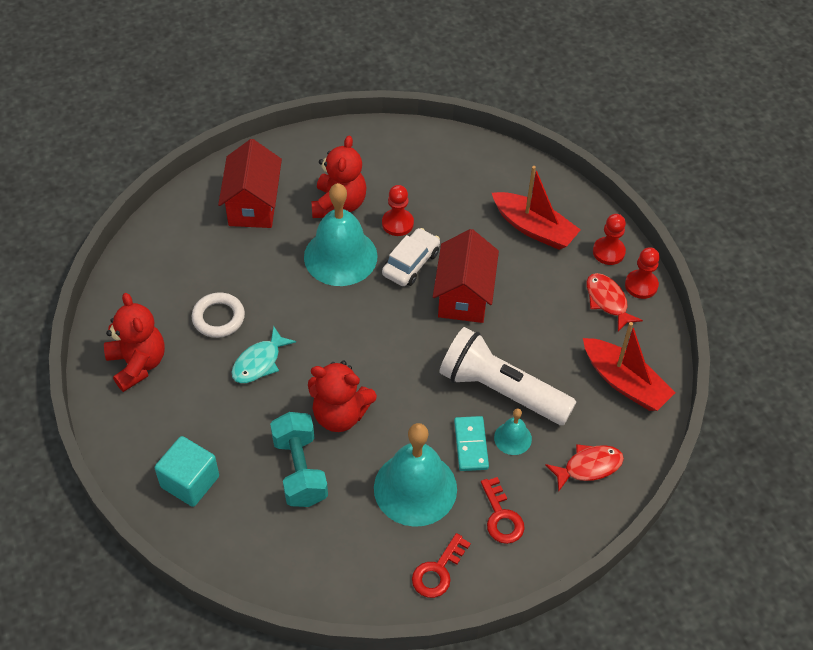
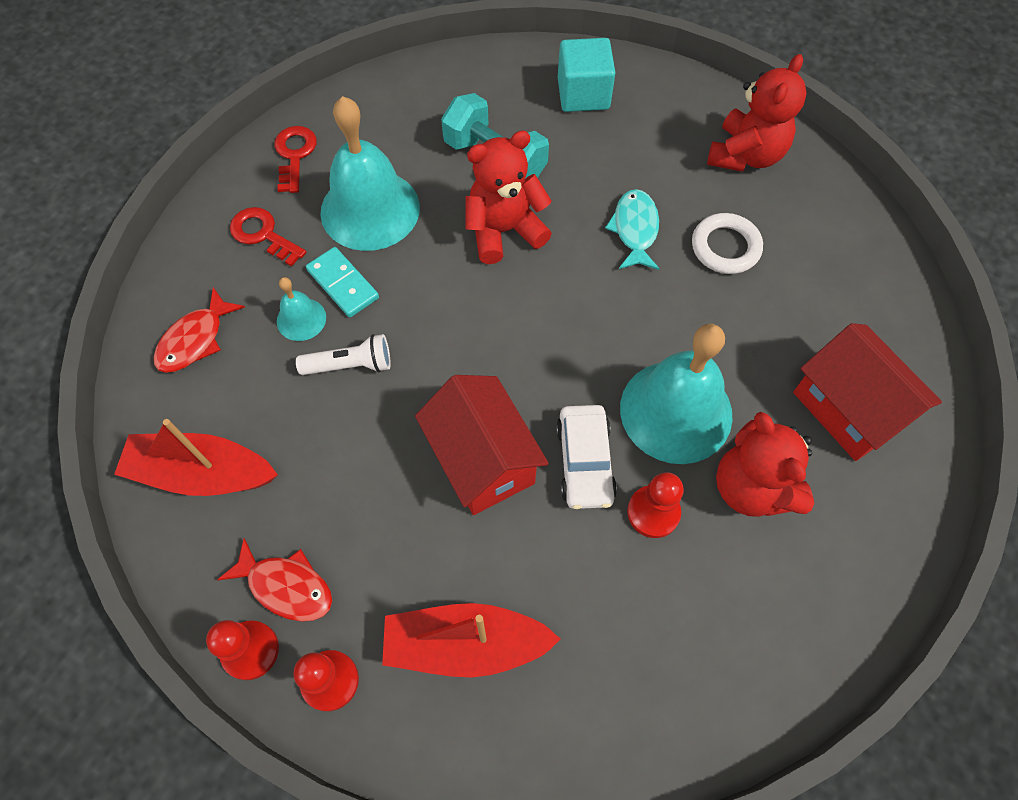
camera: 145 degrees right, 10 degrees up
red teddy bear [104,293,165,392] -> red teddy bear turned 90 degrees counterclockwise [707,54,807,172]
white flashlight [439,327,576,425] -> white flashlight [296,334,390,375], size x0.48

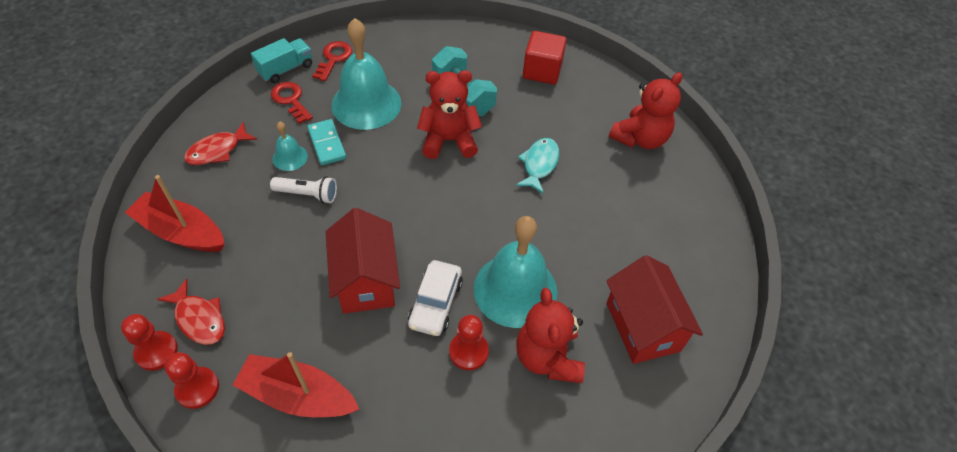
camera: 15 degrees right, 10 degrees down
turquoise cube [558,38,615,112] -> red cube [523,31,567,84]
white ring [692,213,763,274] -> none
none -> turquoise truck [251,38,312,83]

